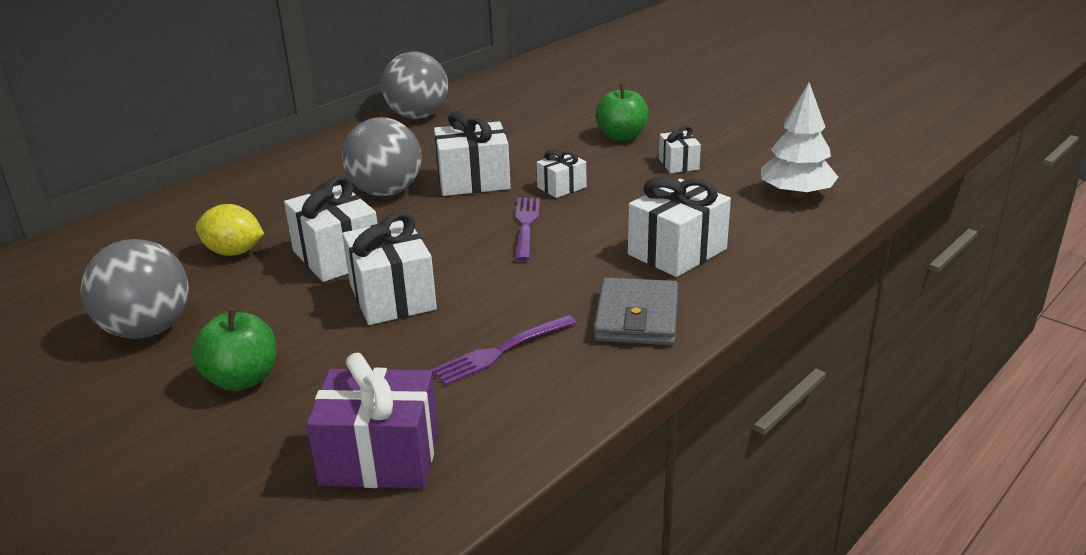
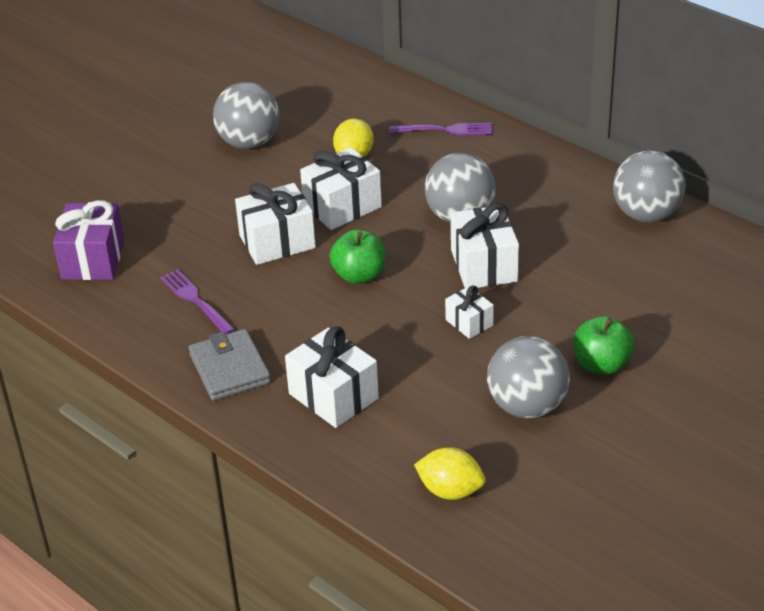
camera: 90 degrees right, 10 degrees up
green apple [192,308,276,391] -> green apple moved to [330,229,385,284]
purple fork [515,198,540,261] -> purple fork moved to [389,123,492,135]
grey wallet [594,278,678,345] -> grey wallet turned 60 degrees clockwise [189,329,271,401]
white gift [659,126,701,173] -> grey ball [487,336,570,418]
white tree [761,83,838,198] -> yellow lemon [414,447,486,500]

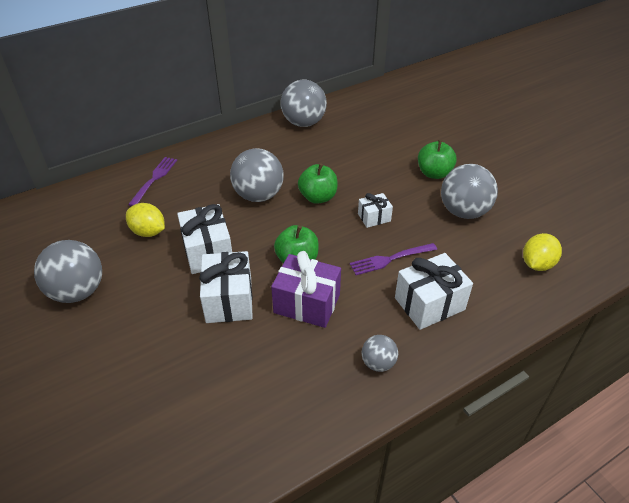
camera: 75 degrees left, 5 degrees up
purple gift [53,200,125,280] -> purple gift moved to [271,251,341,328]
purple fork [160,269,235,334] -> purple fork moved to [350,243,437,275]
grey wallet [189,329,271,401] -> grey ball [362,335,398,372]
white gift [451,203,519,288] -> green apple [298,163,337,204]

